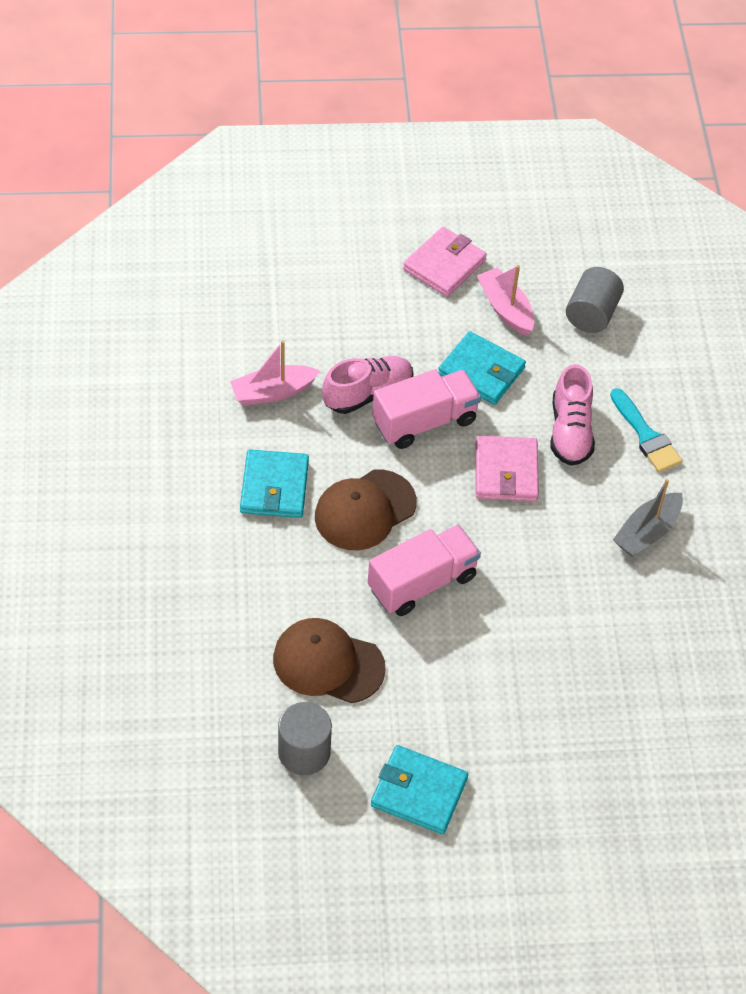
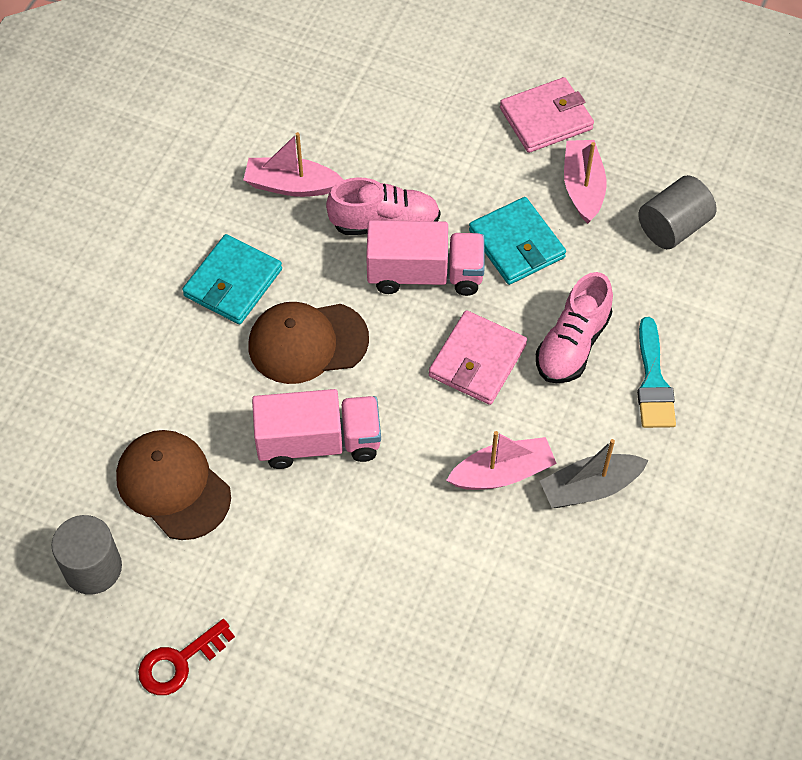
camera: 30 degrees right, 5 degrees up
turquoise wallet [371,745,468,834] -> red key [138,619,235,695]
none -> pink boat [446,431,557,490]

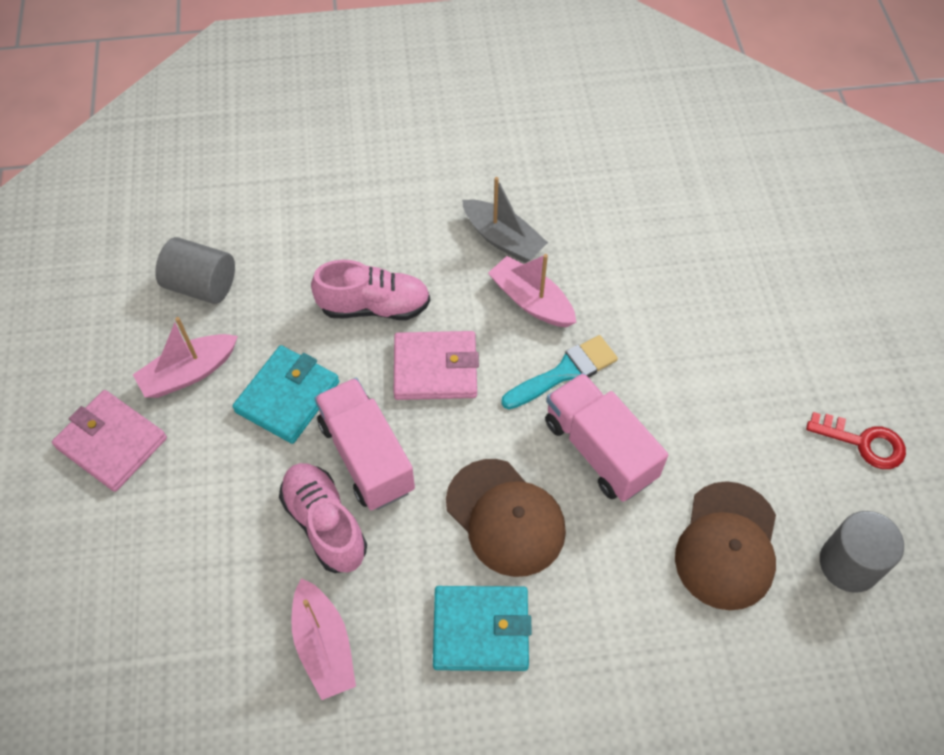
camera: 120 degrees left, 0 degrees up
turquoise brush [637,317,676,428] -> turquoise brush moved to [501,335,618,409]

